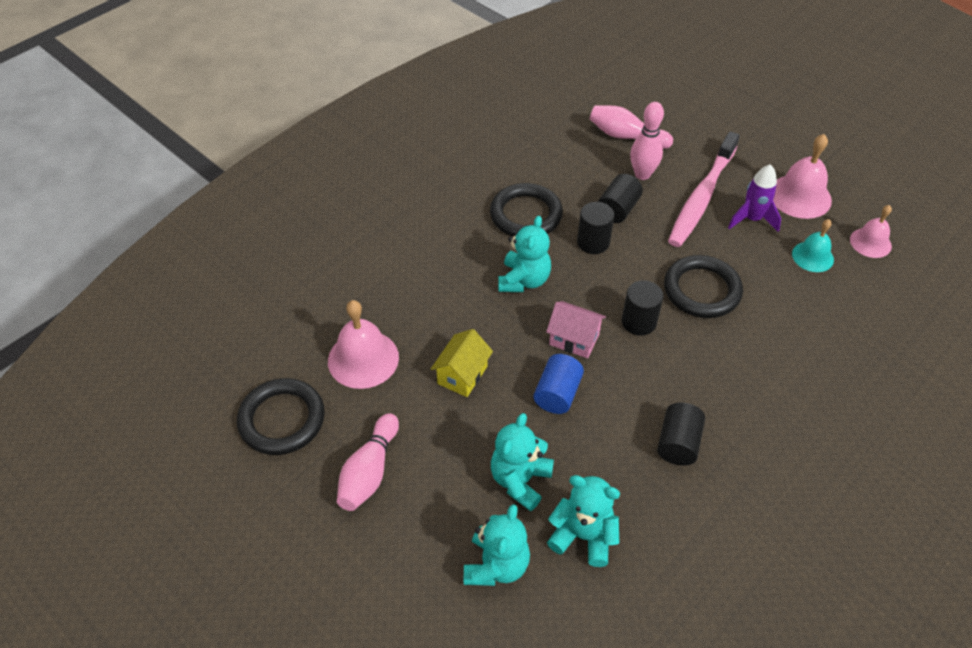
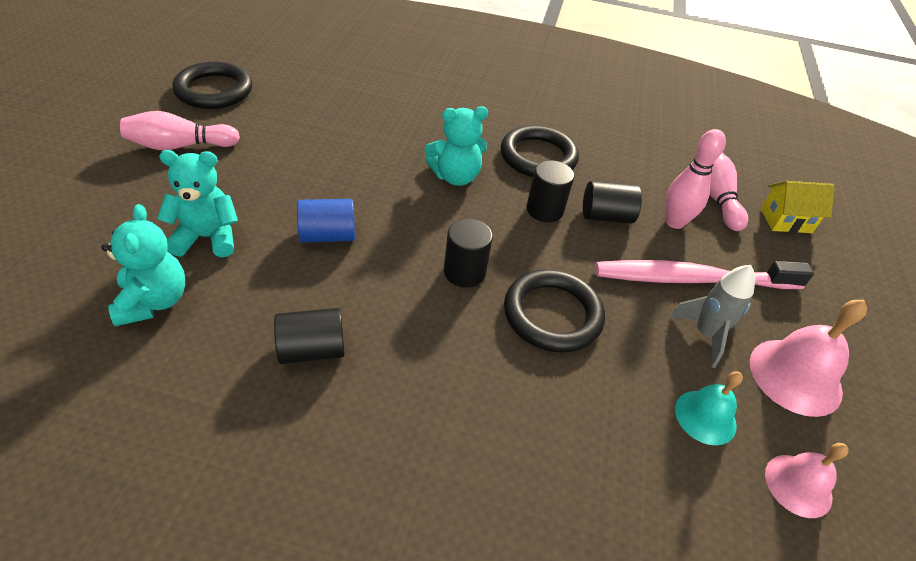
camera: 55 degrees right, 5 degrees down
pink bell [328,300,399,389] -> none
yellow house [431,329,493,397] -> yellow house moved to [760,181,835,233]
turquoise teddy bear [464,504,530,586] -> none
pink house [546,301,606,358] -> none
purple rocket [728,164,781,232] -> grey rocket [669,265,755,368]

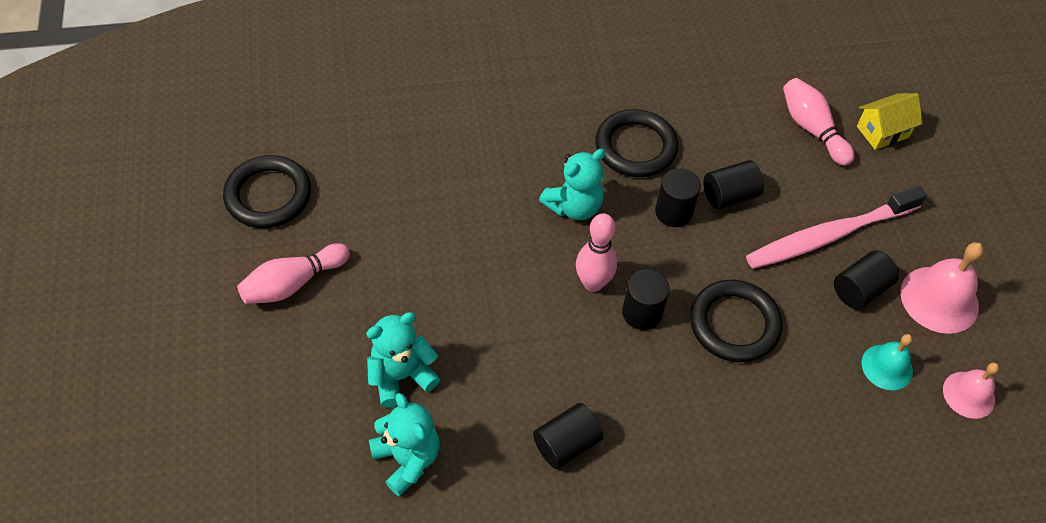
camera: 20 degrees left, 10 degrees up
blue cylinder [297,199,355,243] -> none
pink bowling pin [665,129,726,229] -> pink bowling pin moved to [576,213,617,292]
grey rocket [669,265,755,368] -> black cylinder [834,251,899,309]

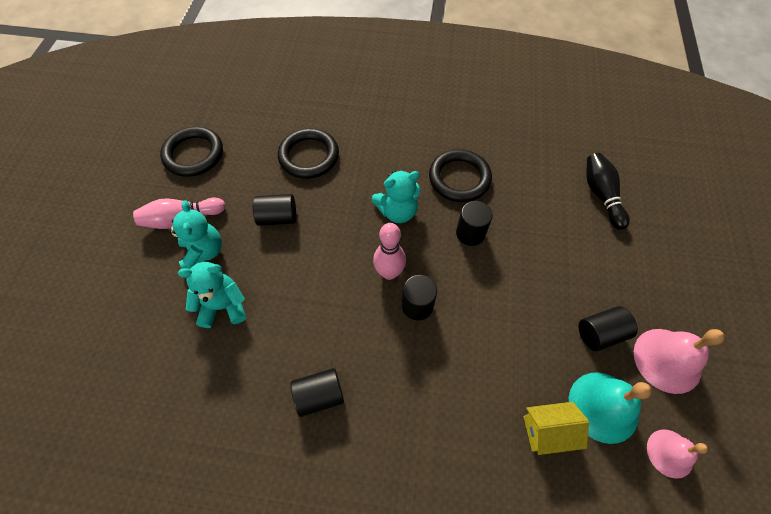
camera: 20 degrees right, 5 degrees up
turquoise teddy bear [369,393,440,496] -> turquoise teddy bear moved to [168,200,222,269]
black ring [690,280,782,362] -> black ring moved to [278,128,339,179]
black cylinder [703,160,764,209] -> black cylinder moved to [253,194,296,226]
pink toothbrush [746,186,927,269] -> none
pink bowling pin [783,78,854,166] -> black bowling pin [587,153,630,230]
yellow house [857,93,923,150] -> yellow house moved to [524,402,589,455]
turquoise bell [861,334,913,390] -> turquoise bell [569,372,652,444], size x1.59

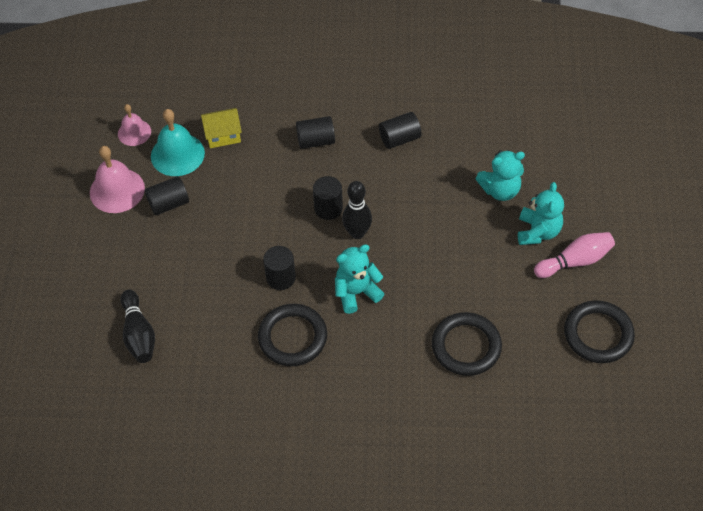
camera: 175 degrees right, 5 degrees down
turquoise teddy bear [168,200,222,269] -> turquoise teddy bear turned 150 degrees counterclockwise [518,182,564,245]
black cylinder [253,194,296,226] -> black cylinder moved to [296,116,335,149]
pink bowling pin [373,223,406,280] -> black bowling pin [342,181,372,239]

